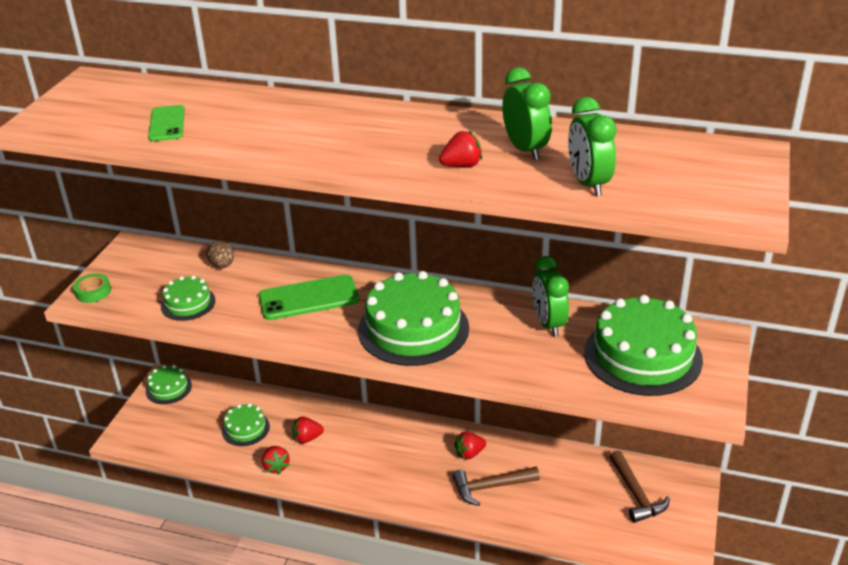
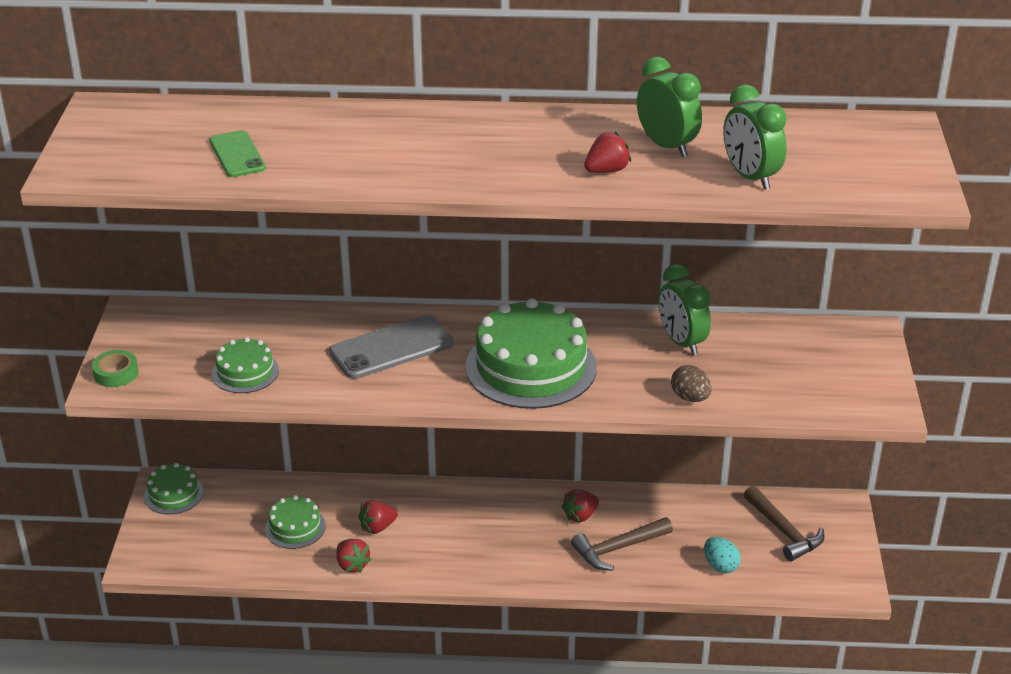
camera: 15 degrees left, 0 degrees up
brown egg [207,240,234,268] -> brown egg moved to [671,365,712,402]
green phone [259,275,359,320] -> grey phone [329,315,453,379]
green cake [584,295,703,396] -> none
none -> turquoise egg [704,537,741,574]

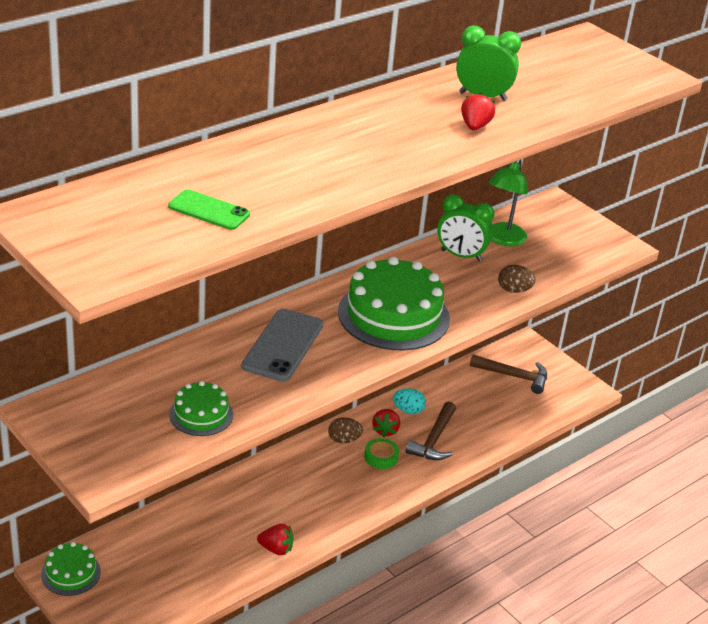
camera: 45 degrees left, 0 degrees up
green tape [92,350,139,387] -> green tape moved to [364,438,399,469]
green cake [265,495,326,549] -> none
red strawberry [358,500,398,534] -> none
turquoise egg [704,537,741,574] -> turquoise egg moved to [393,388,426,414]
green clock [723,85,787,190] -> none
none -> brown egg [328,417,363,443]
none -> green lamp [489,159,528,247]

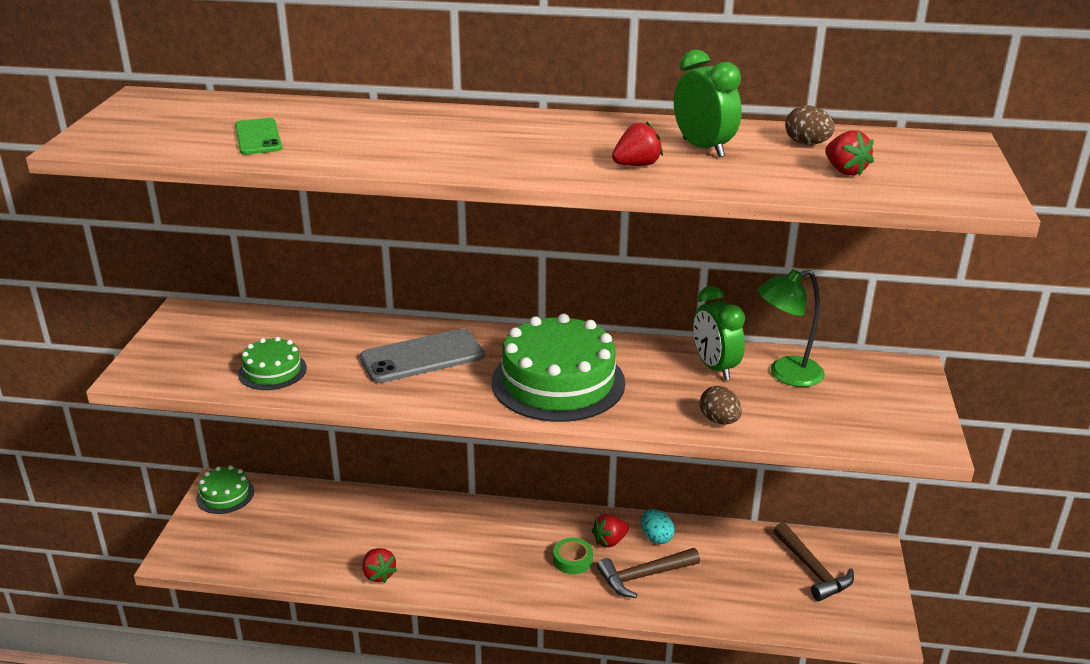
camera: 50 degrees right, 5 degrees down
brown egg [328,417,363,443] -> brown egg moved to [785,105,835,145]
none -> red strawberry [825,130,874,176]

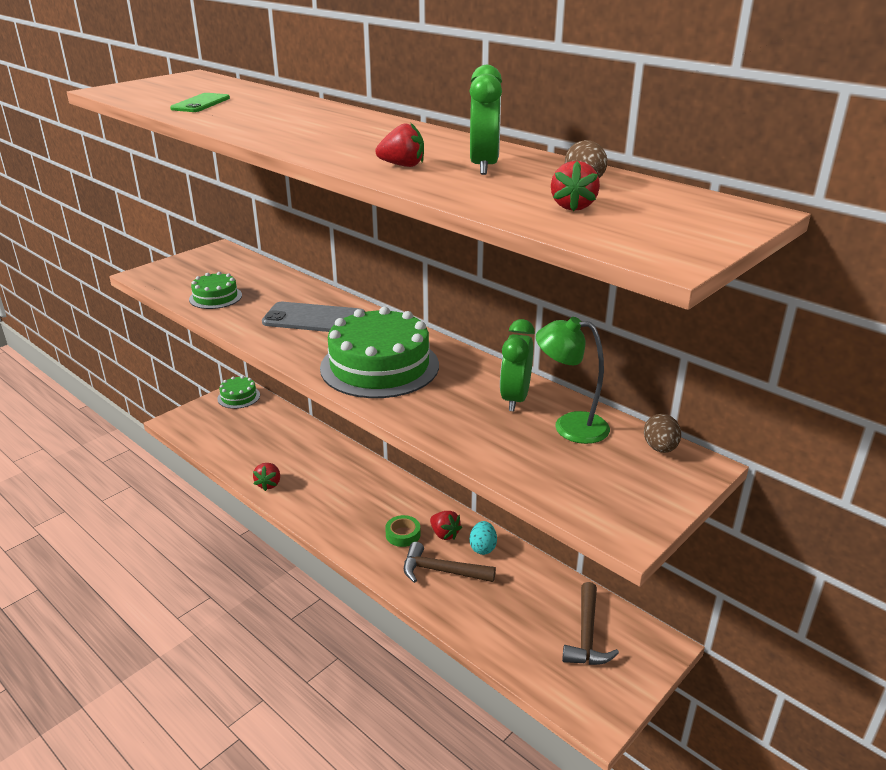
camera: 35 degrees right, 0 degrees up
red strawberry [592,514,629,548] -> red strawberry turned 135 degrees counterclockwise [430,511,462,540]
brown egg [700,386,742,425] -> brown egg moved to [644,414,681,453]

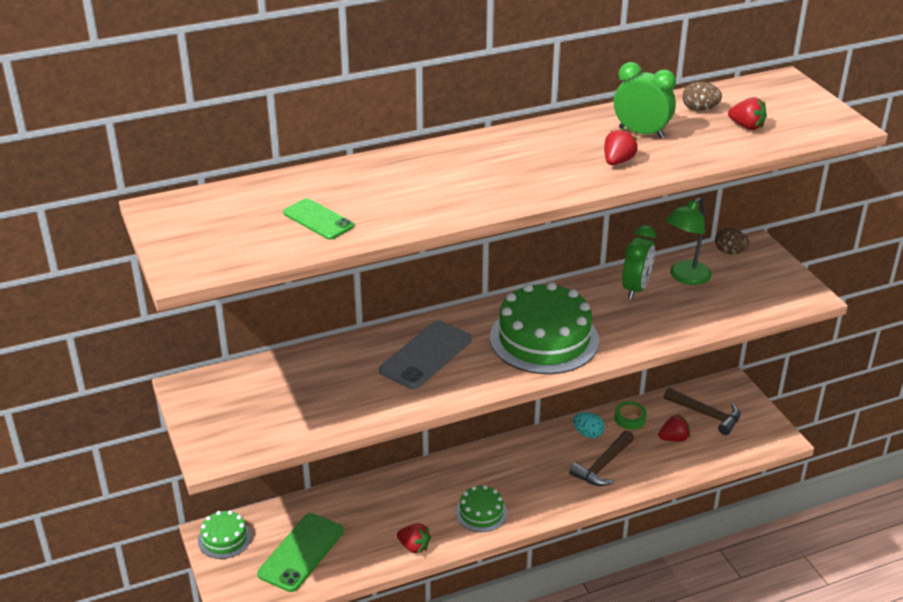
camera: 65 degrees left, 5 degrees up
green cake [189,272,242,309] -> green cake moved to [456,485,507,532]
green tape [385,515,420,547] -> green tape moved to [614,402,647,430]
red strawberry [430,511,462,540] -> red strawberry moved to [658,414,690,441]
green clock [500,319,535,412] -> green clock turned 105 degrees counterclockwise [622,225,656,299]
none -> green phone [257,513,344,592]

